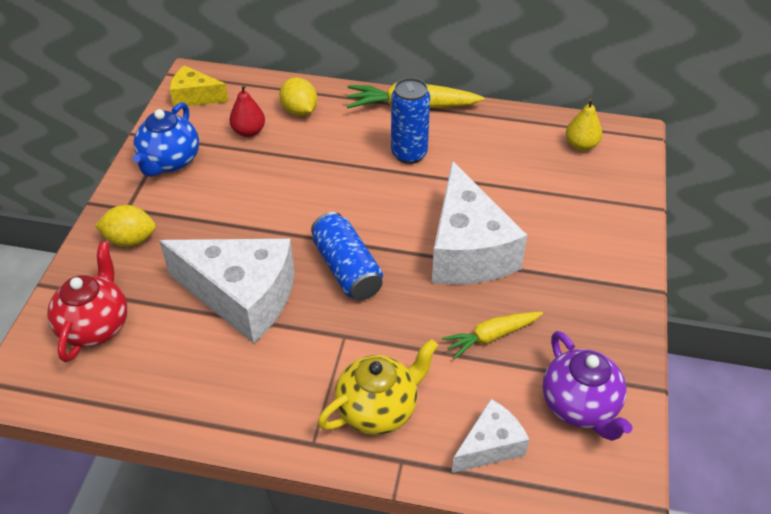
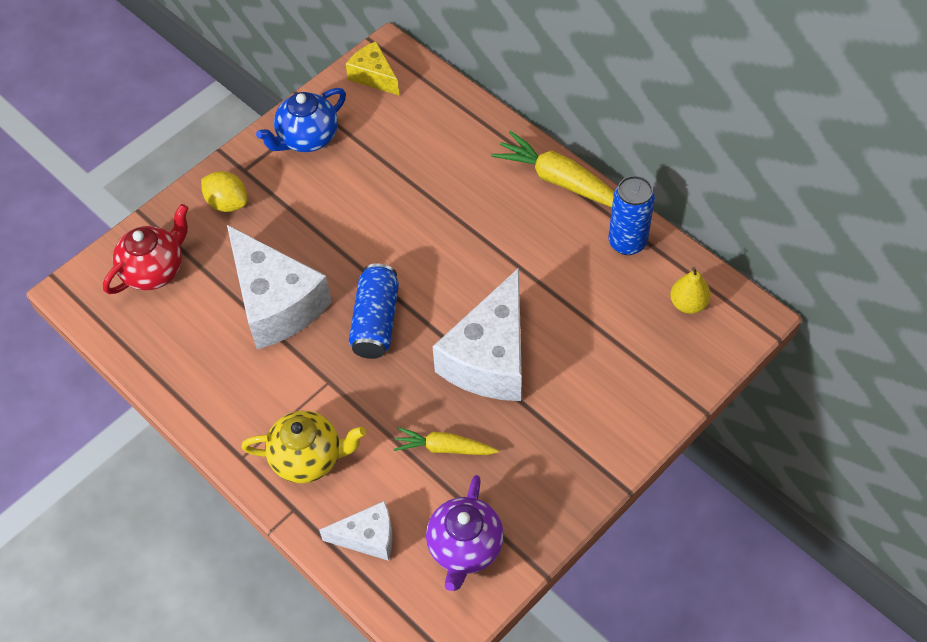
camera: 35 degrees right, 10 degrees up
red pear [229,84,265,137] -> none
yellow lemon [280,77,317,116] -> none
blue can [391,78,430,164] -> blue can moved to [608,176,655,255]

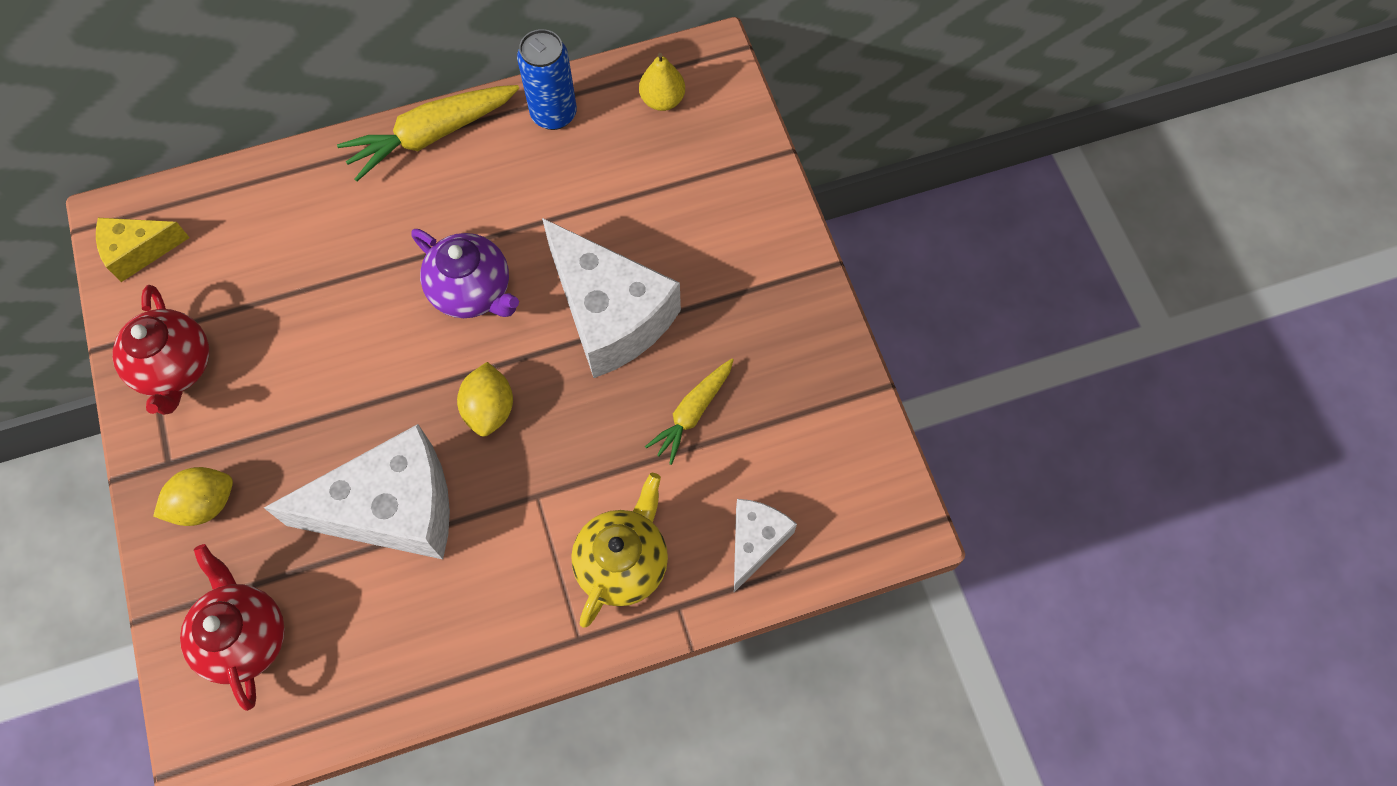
camera: 65 degrees left, 10 degrees up
blue teapot [256,88,346,152] -> red teapot [112,285,209,415]
blue can [349,263,399,359] -> yellow lemon [457,362,513,437]
purple teapot [426,475,504,591] -> purple teapot moved to [411,229,519,318]

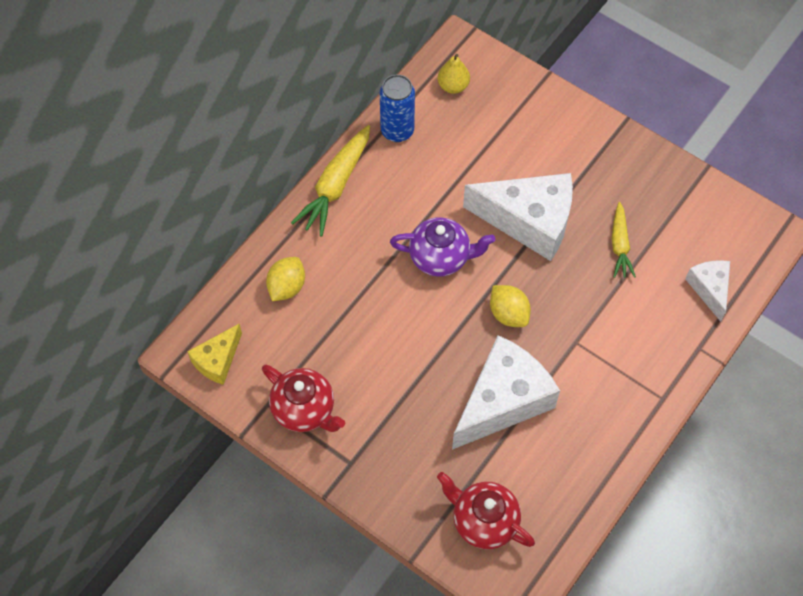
camera: 35 degrees left, 5 degrees down
yellow lemon [153,467,233,526] -> yellow lemon moved to [266,257,305,301]
yellow teapot [571,473,668,628] -> none

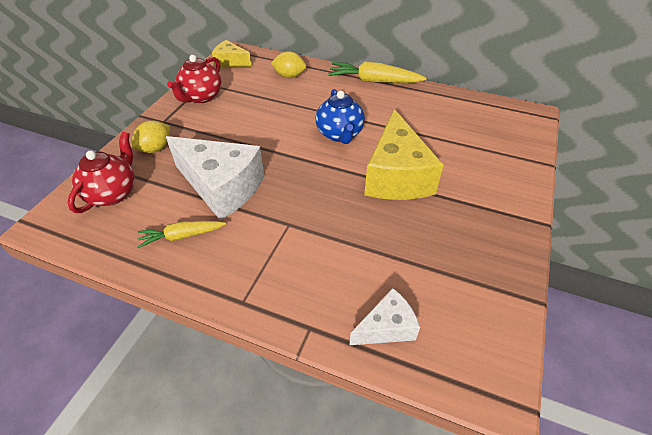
camera: 75 degrees right, 15 degrees down
blue can [380,74,415,142] -> none
purple teapot [390,217,495,277] -> blue teapot [315,89,365,144]
yellow pear [438,54,470,94] -> none
white cheese [463,173,573,261] -> yellow cheese [364,109,444,200]
yellow lemon [490,285,531,327] -> yellow lemon moved to [132,121,170,153]
yellow carrot [612,202,636,278] -> yellow carrot moved to [138,221,226,248]

